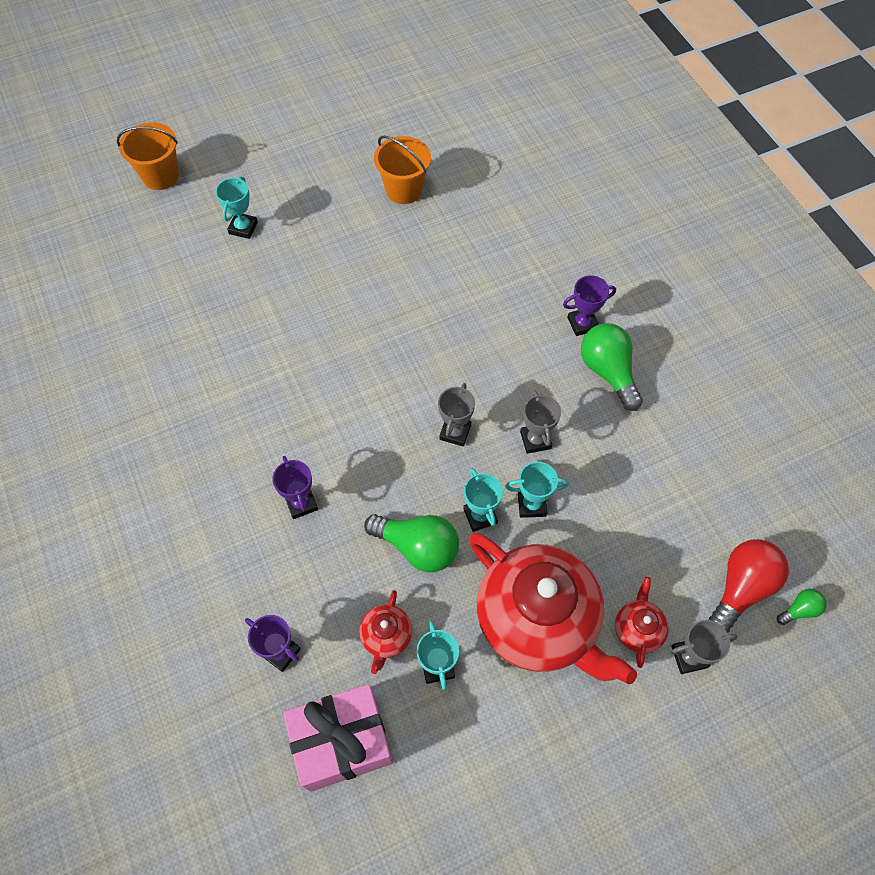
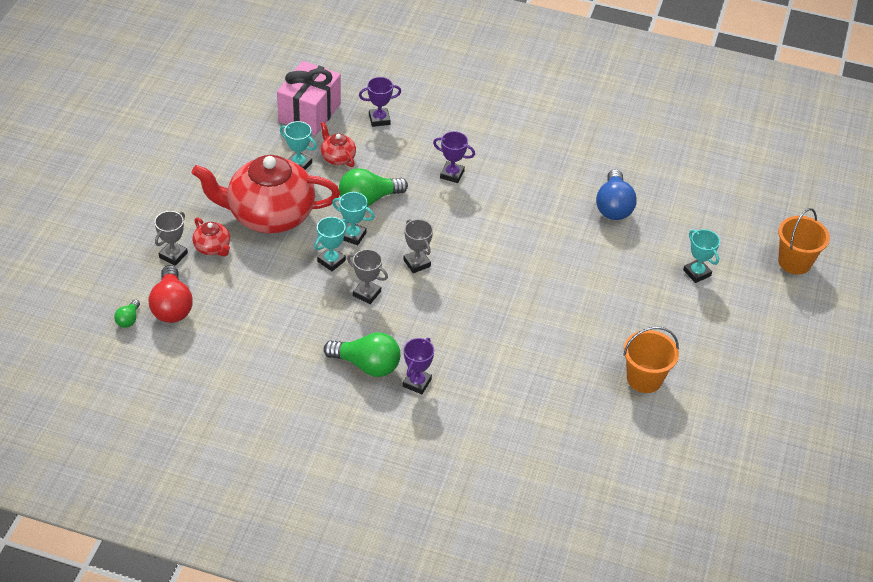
camera: 130 degrees right, 15 degrees down
none -> blue light bulb [596,169,637,220]

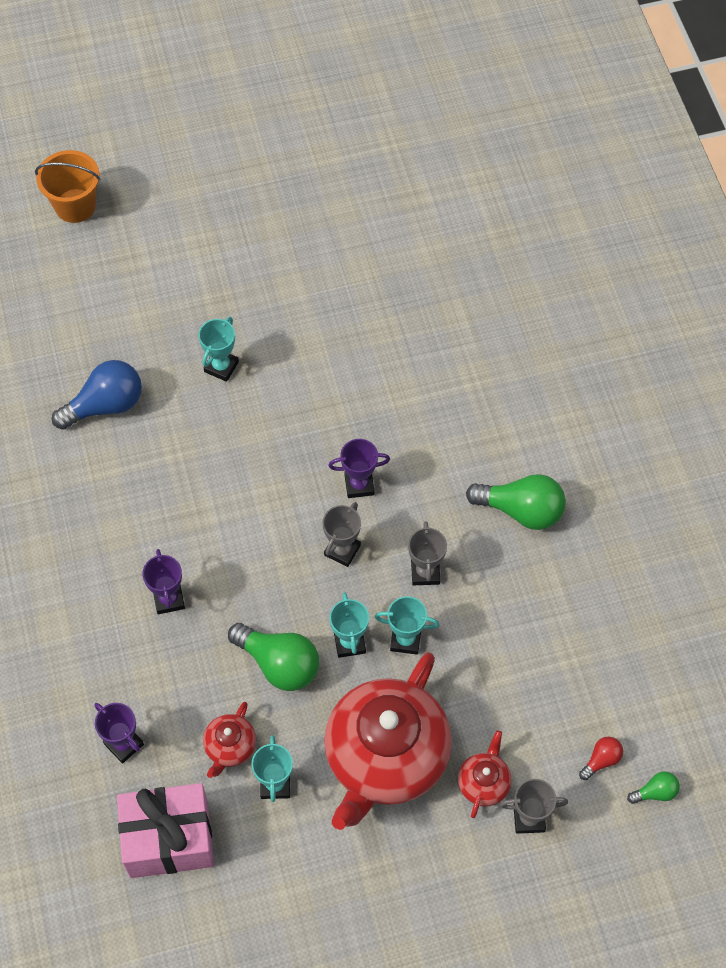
camera: 120 degrees left, 15 degrees up
red light bulb [149,265,193,323] -> red light bulb [579,737,623,780], size x0.49
red teapot [192,155,340,234] -> red teapot turned 60 degrees clockwise [324,652,452,830]
green light bulb [324,332,400,377] -> green light bulb turned 120 degrees clockwise [466,474,566,530]
purple trophy [403,338,434,394] -> purple trophy moved to [328,439,390,498]
orange bucket [623,327,679,393] -> none
turquoise trophy [683,229,720,283] -> turquoise trophy moved to [198,317,239,382]

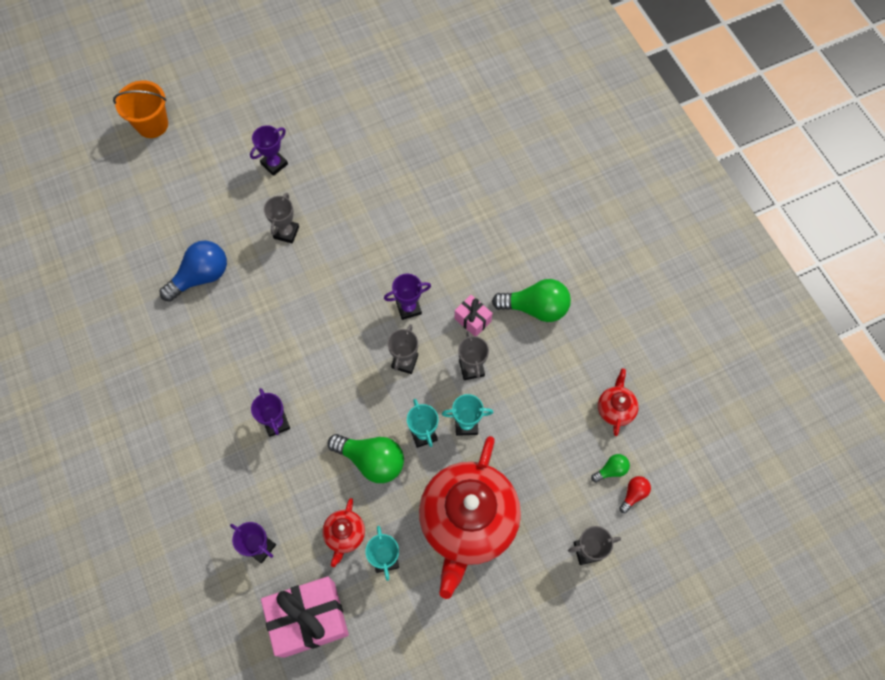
camera: 10 degrees left, 5 degrees up
turquoise trophy [198,317,239,382] -> grey trophy [264,193,299,243]
red teapot [458,730,512,818] -> red teapot moved to [598,368,639,436]
green light bulb [627,771,680,804] -> green light bulb moved to [591,454,630,482]
none -> purple trophy [250,125,288,176]
none -> pink gift [455,295,493,336]

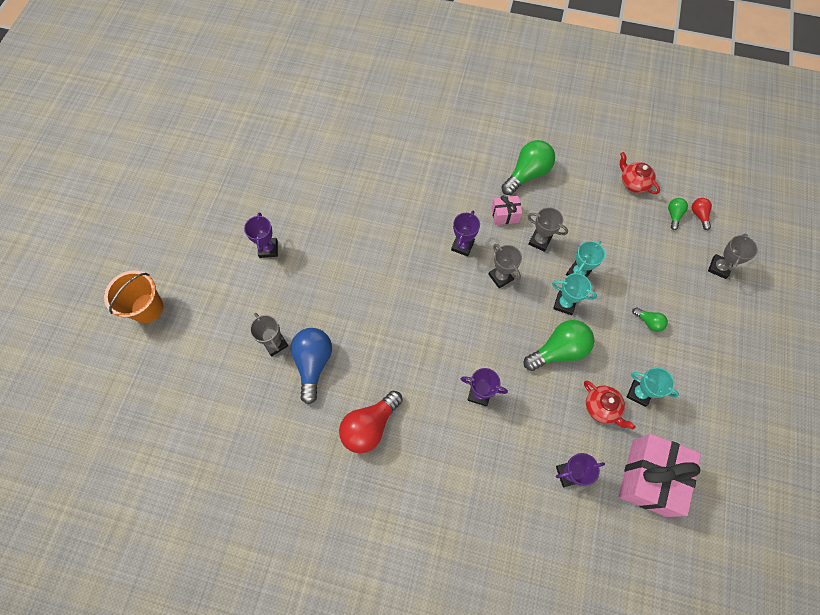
camera: 50 degrees left, 0 degrees up
grey trophy [264,193,299,243] -> grey trophy moved to [250,313,288,356]
red teapot [419,436,521,599] -> green light bulb [632,308,668,332]
none -> red light bulb [339,391,403,453]

